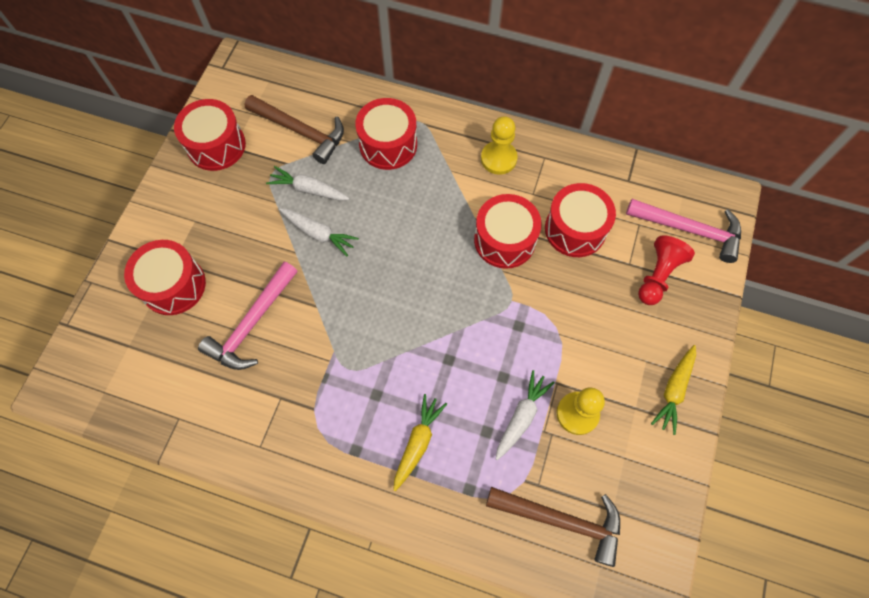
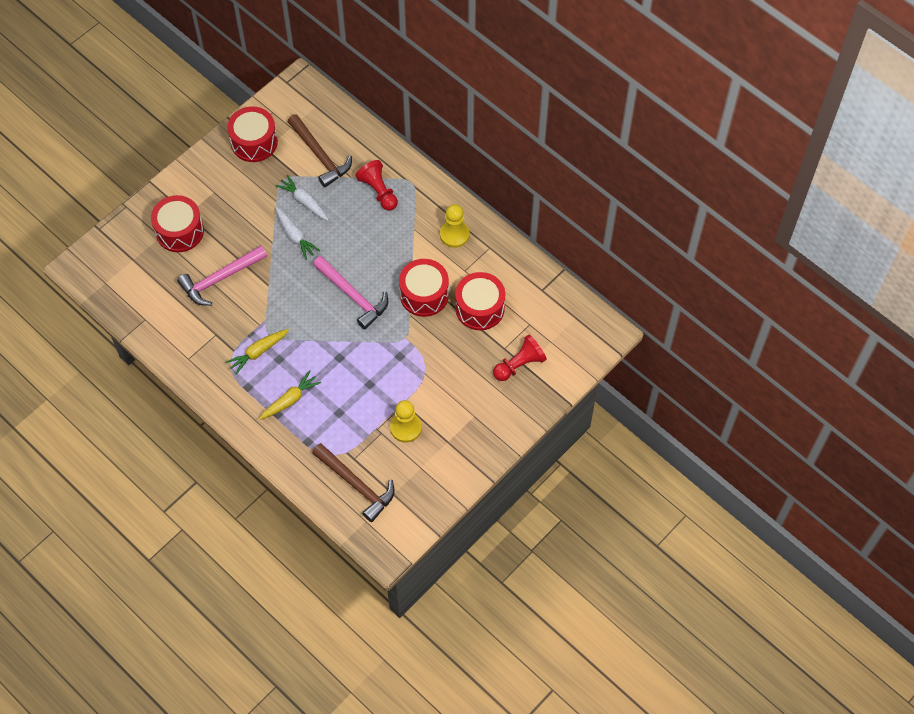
camera: 25 degrees right, 5 degrees down
red drum [355,98,417,170] -> red pawn [355,160,398,211]
white carrot [496,370,555,460] -> none
pink hammer [626,199,741,263] -> pink hammer moved to [313,256,388,329]
yellow carrot [651,345,696,435] -> yellow carrot moved to [226,329,289,375]

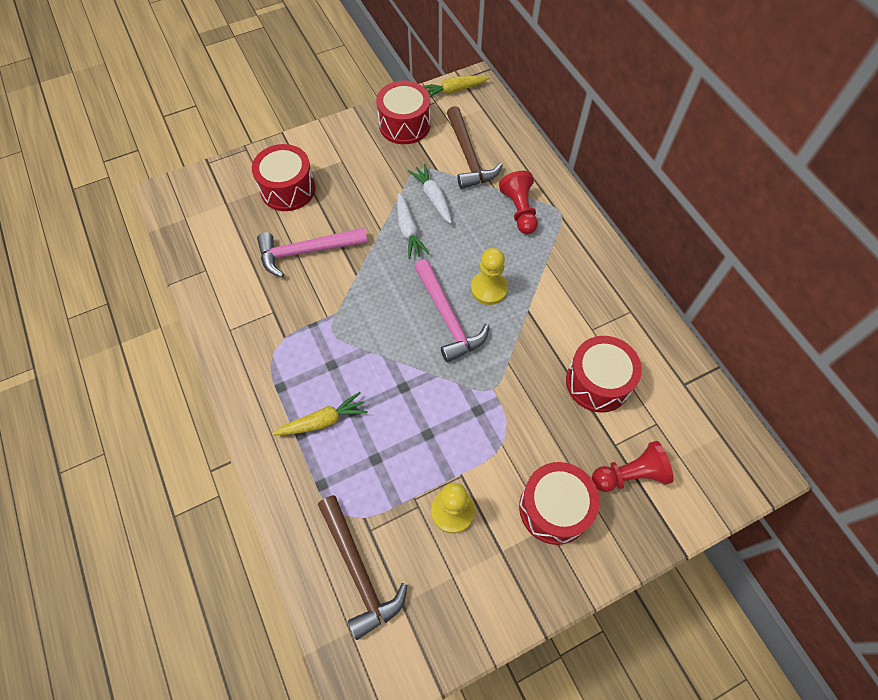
camera: 20 degrees right, 0 degrees up
yellow carrot [226,329,289,375] -> yellow carrot moved to [423,76,490,97]
red drum [399,259,449,317] -> red drum moved to [519,462,599,545]
yellow pawn [440,204,470,248] -> yellow pawn moved to [471,248,508,305]

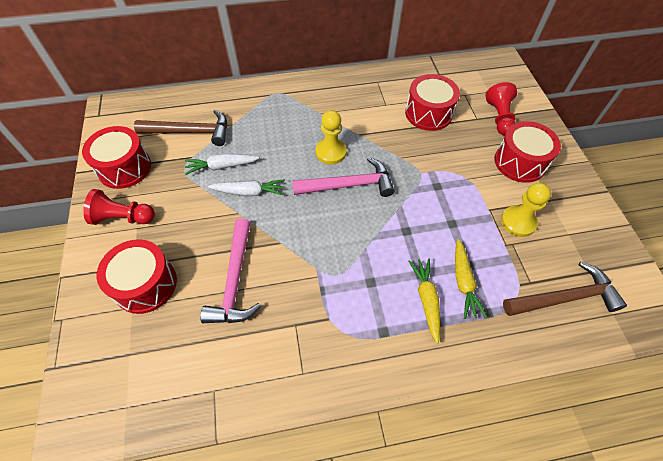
camera: 75 degrees left, 5 degrees down
yellow carrot [423,76,490,97] -> yellow carrot moved to [455,239,487,319]
red pawn [499,171,538,234] -> red pawn moved to [83,189,155,225]

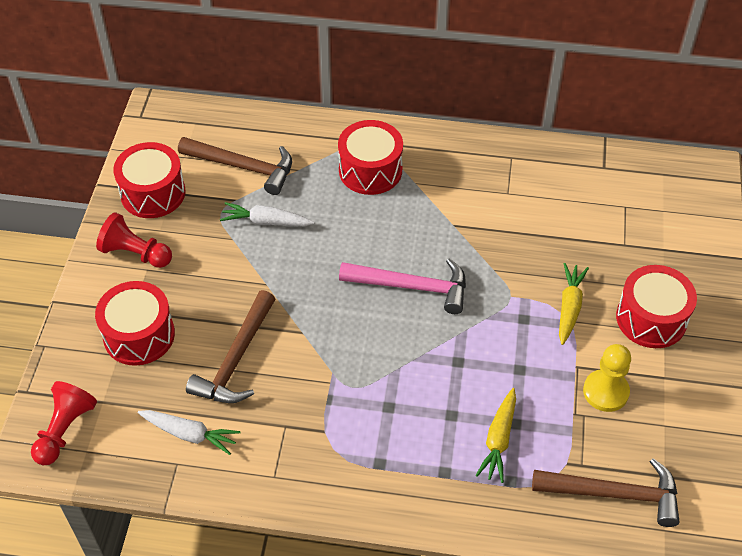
camera: 20 degrees right, 5 degrees down
pink hammer [200,218,261,323] -> brown hammer [186,290,275,403]
white carrot [208,179,285,196] -> white carrot moved to [138,410,241,455]
yellow pawn [315,110,347,164] -> none
red drum [405,74,460,131] -> red drum moved to [338,120,403,195]
yellow carrot [409,259,440,344] -> yellow carrot moved to [559,263,589,345]
red pawn [486,82,517,136] -> red pawn moved to [31,381,97,465]

